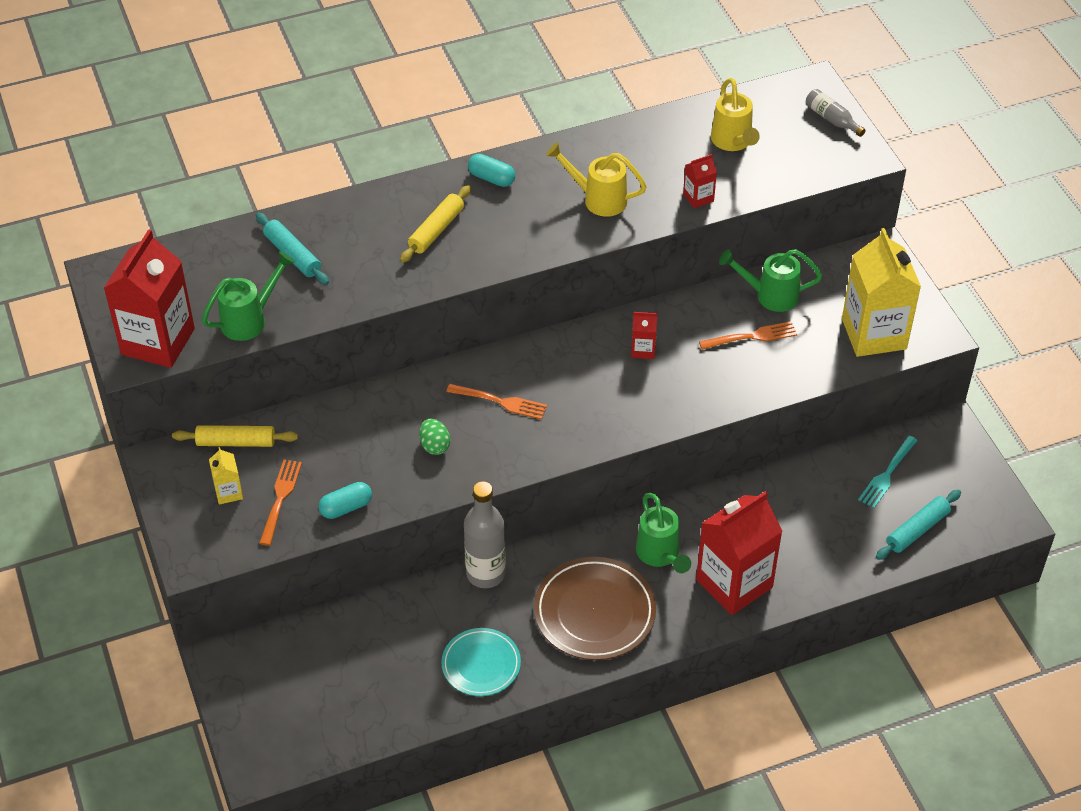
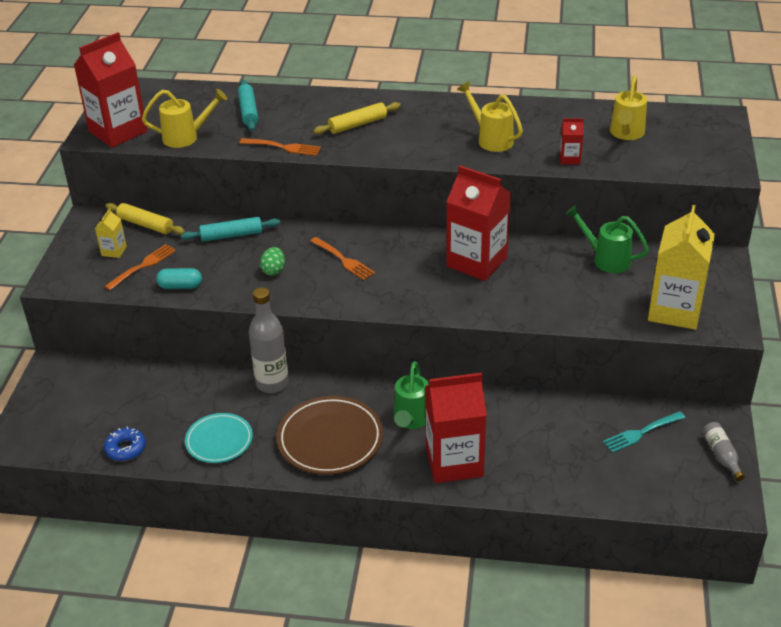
camera: 30 degrees right, 10 degrees down
green watering can [202,251,295,341] -> yellow watering can [142,89,227,148]
turquoise capsule [468,154,515,187] -> none
red carton [631,312,658,359] -> red carton [446,165,511,281], size x2.27
orange fork [699,321,797,350] -> orange fork moved to [240,138,321,156]
grey bottle [806,89,866,137] -> grey bottle moved to [703,422,745,481]
turquoise rolling pin [876,490,961,560] -> turquoise rolling pin moved to [181,217,280,242]
none -> blue donut [104,427,146,461]

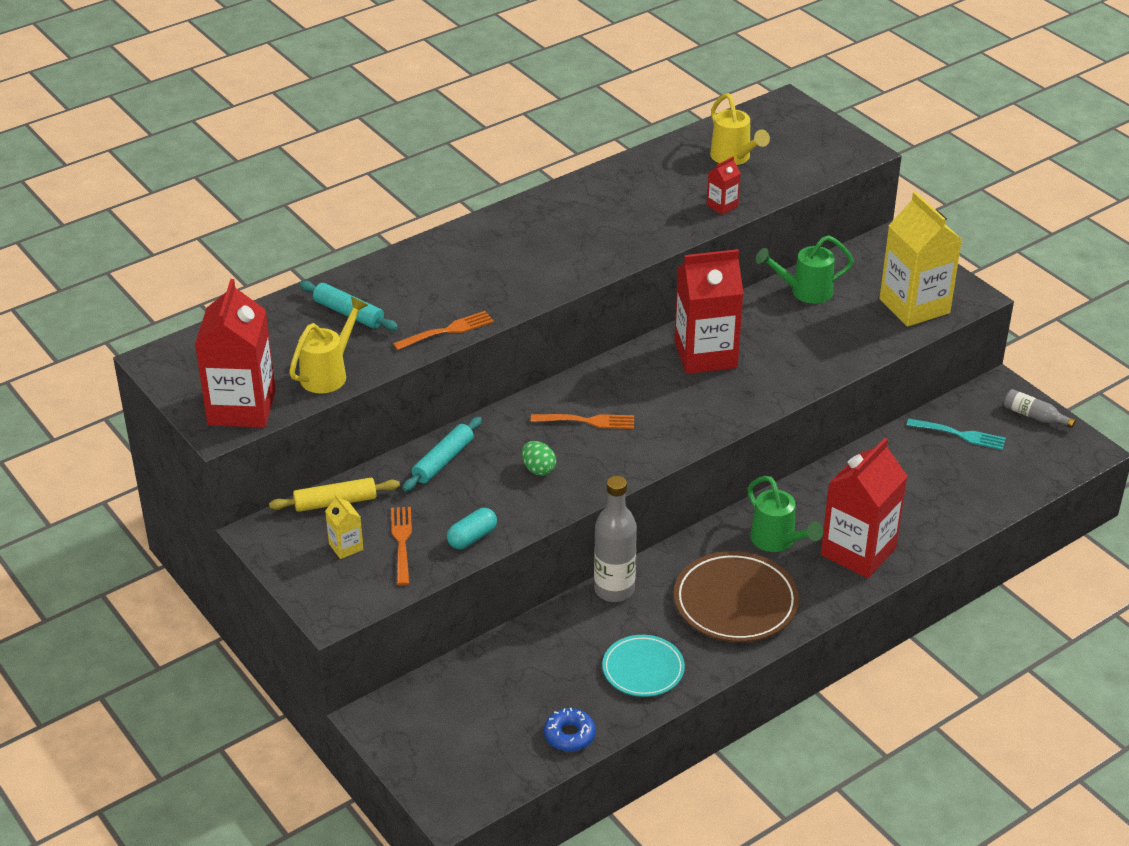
camera: 45 degrees left, 0 degrees up
yellow rolling pin [313,102,401,134] -> none
yellow watering can [457,82,523,152] -> none
turquoise fork [603,411,686,453] -> turquoise fork turned 90 degrees counterclockwise [907,419,1006,450]

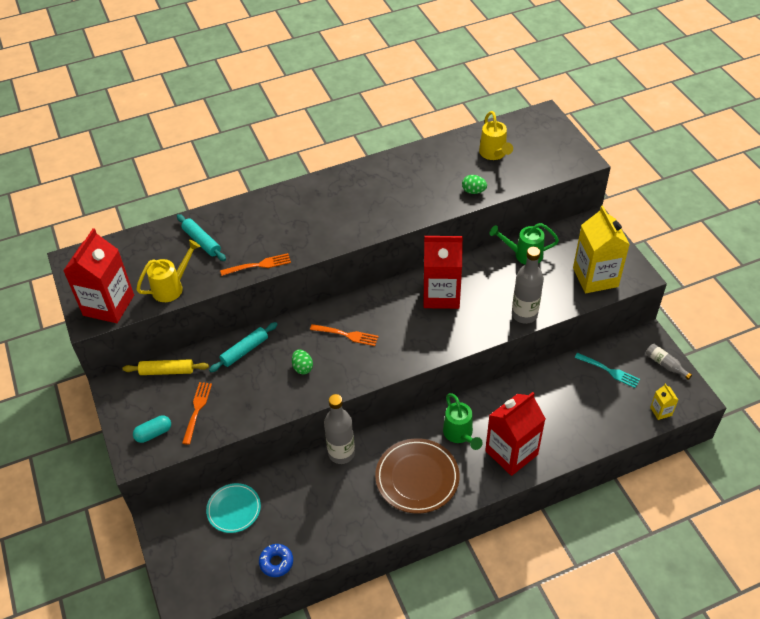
camera: 15 degrees right, 10 degrees up
yellow carton [325,494,363,559] -> yellow carton moved to [650,383,678,420]
turquoise capsule [447,508,497,549] -> turquoise capsule moved to [133,415,171,443]
turquoise plate [602,635,685,697] -> turquoise plate moved to [206,483,261,533]
red carton [707,156,741,215] -> green egg [462,175,487,194]
none -> grey bottle [512,247,544,324]

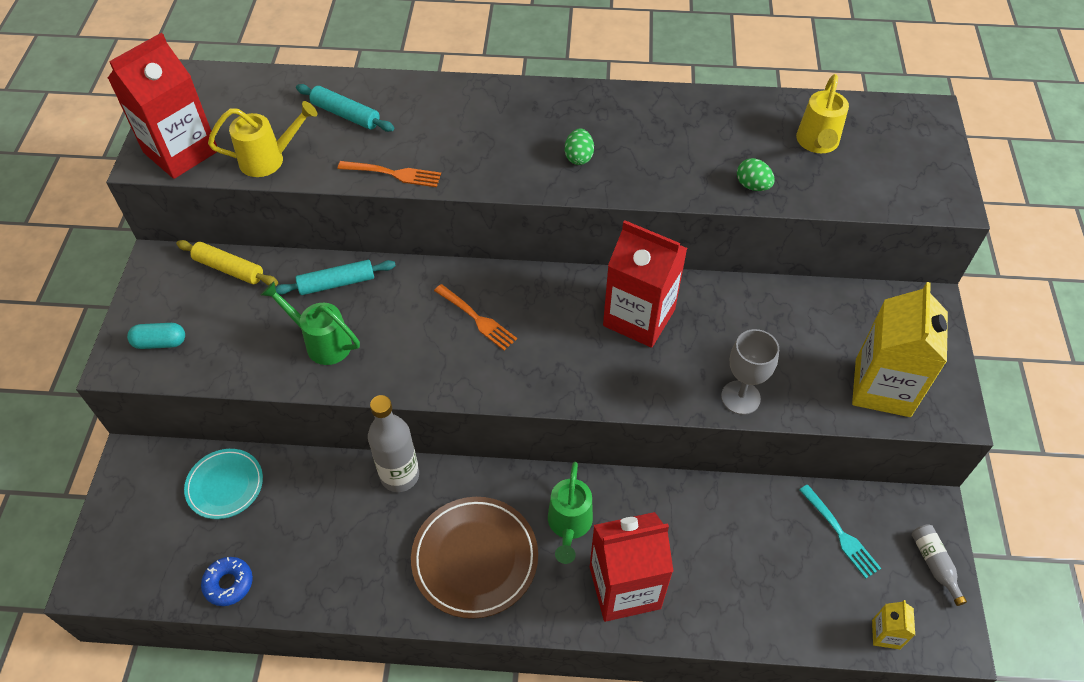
camera: 25 degrees right, 5 degrees up
turquoise rolling pin [177,214,226,261] -> turquoise rolling pin turned 45 degrees counterclockwise [296,84,394,132]
orange fork [182,382,212,445] -> none
green egg [292,349,313,375] -> green egg moved to [565,128,594,165]
green watering can [489,223,559,264] -> green watering can moved to [261,281,360,365]
grey bottle [512,247,544,324] -> grey goblet [721,329,779,415]

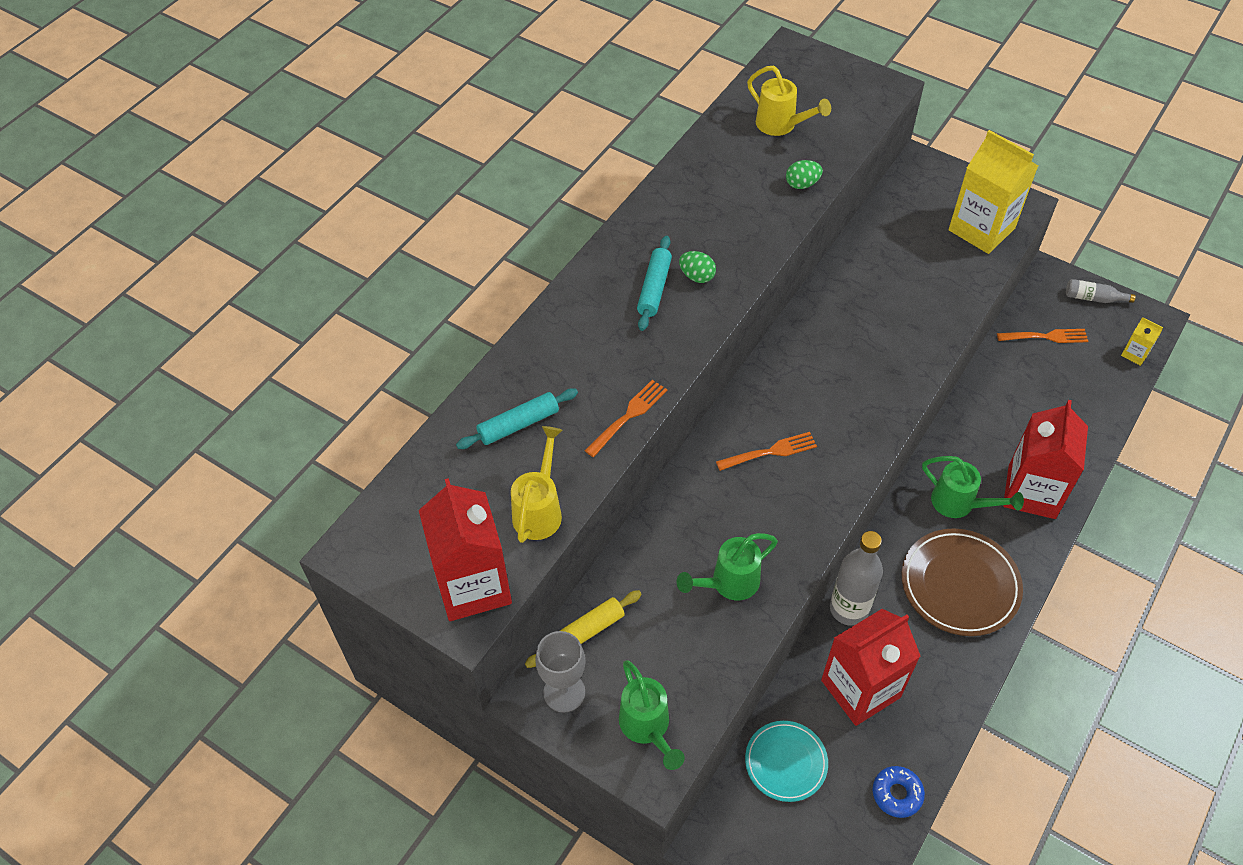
camera: 60 degrees left, 0 degrees up
turquoise capsule [127,323,185,349] -> green watering can [619,660,685,770]
turquoise rolling pin [275,260,396,295] -> turquoise rolling pin moved to [637,236,672,331]
red carton [603,220,687,348] -> red carton moved to [821,609,921,726]
grey goblet [721,329,779,415] -> grey goblet moved to [535,631,586,713]
turquoise fork [799,485,881,579] -> orange fork [997,329,1088,343]

